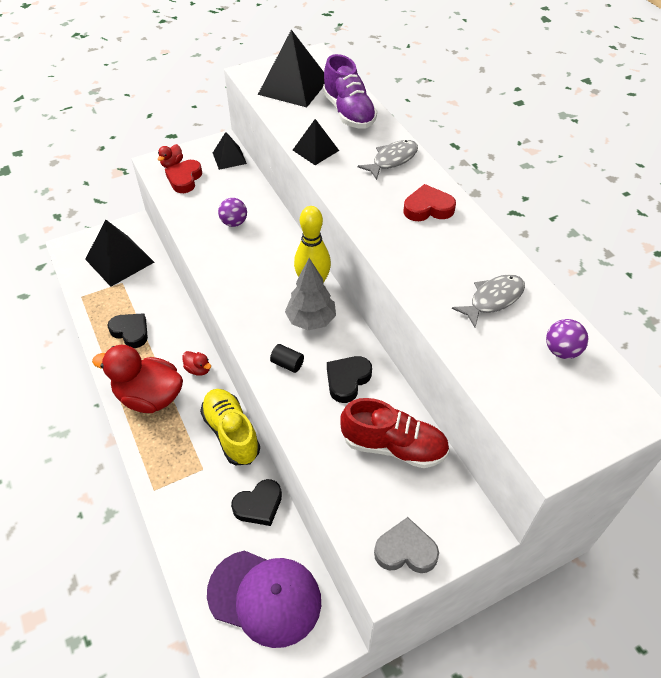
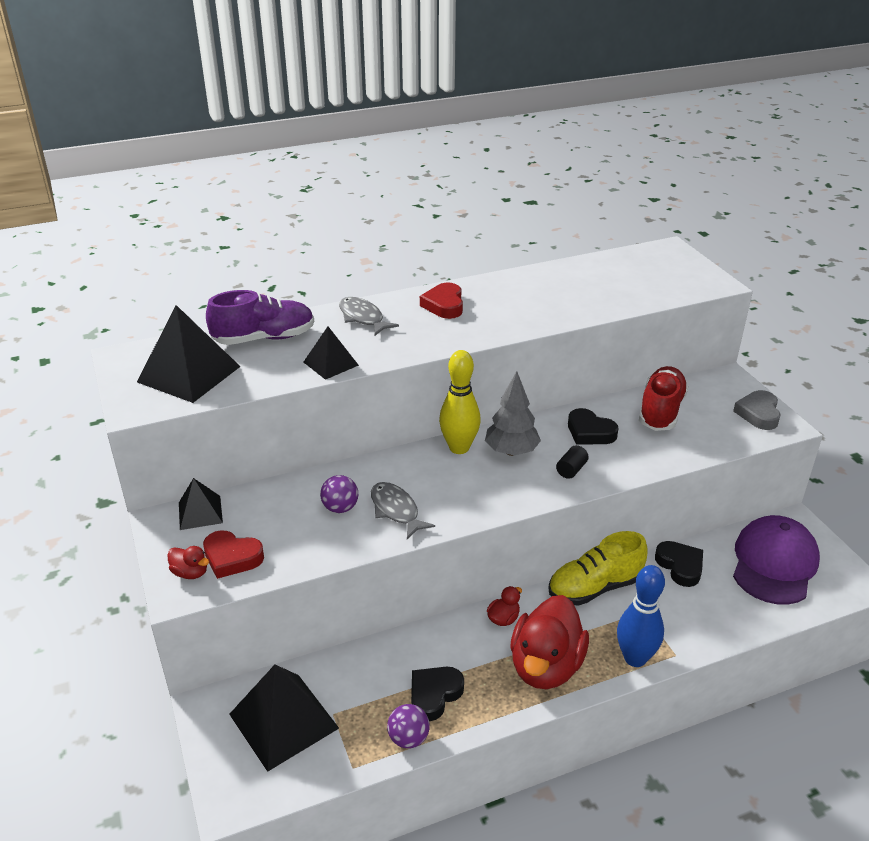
camera: 85 degrees left, 15 degrees down
grey fish [452,274,525,327] -> grey fish moved to [371,482,435,539]
purple ball [546,319,588,359] -> purple ball moved to [387,704,430,749]
none -> blue bowling pin [617,565,665,667]

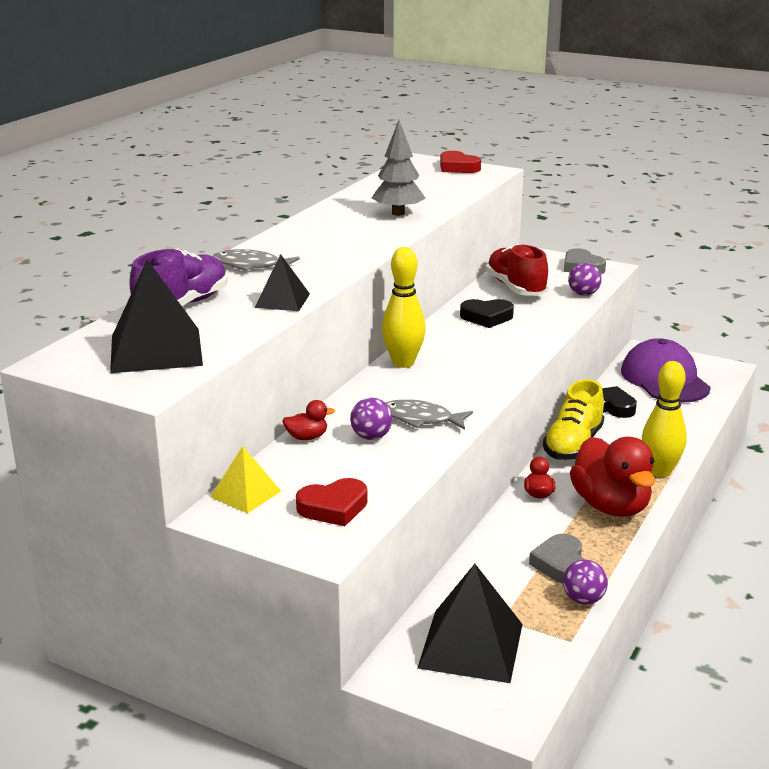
camera: 40 degrees left, 10 degrees down
red duck [167,546,209,579] -> red duck moved to [282,400,335,440]
black pyramid [179,478,223,530] -> yellow pyramid [210,446,281,514]
black heart [411,667,464,721] -> grey heart [529,534,585,584]
red heart [420,282,463,319] -> red heart moved to [440,151,481,173]
grey tree [485,371,541,456] -> grey tree moved to [372,120,426,216]
black cylinder [556,445,589,479] -> none
blue bowling pin [617,565,665,667] -> yellow bowling pin [642,361,687,477]
none -> purple ball [568,263,602,296]

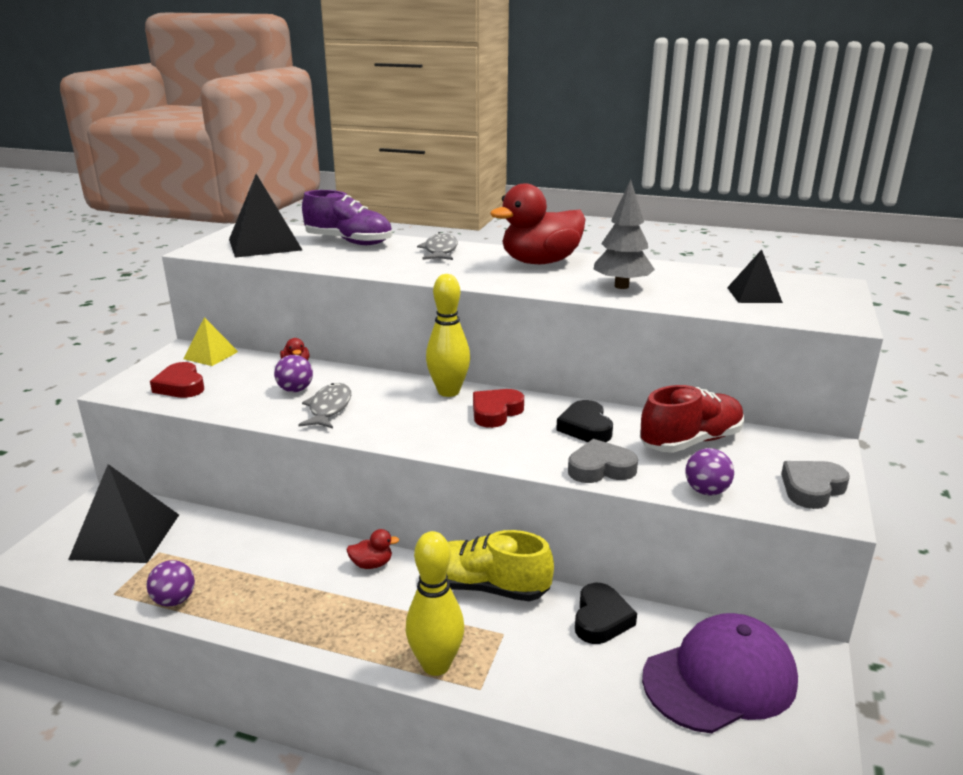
camera: 80 degrees right, 0 degrees up
black pyramid [255,254,310,311] -> black pyramid moved to [727,250,783,303]
red heart [440,151,481,173] -> red heart moved to [473,389,524,428]
grey heart [529,534,585,584] -> grey heart moved to [568,439,638,483]
red duck [570,437,656,517] -> red duck moved to [490,184,586,264]

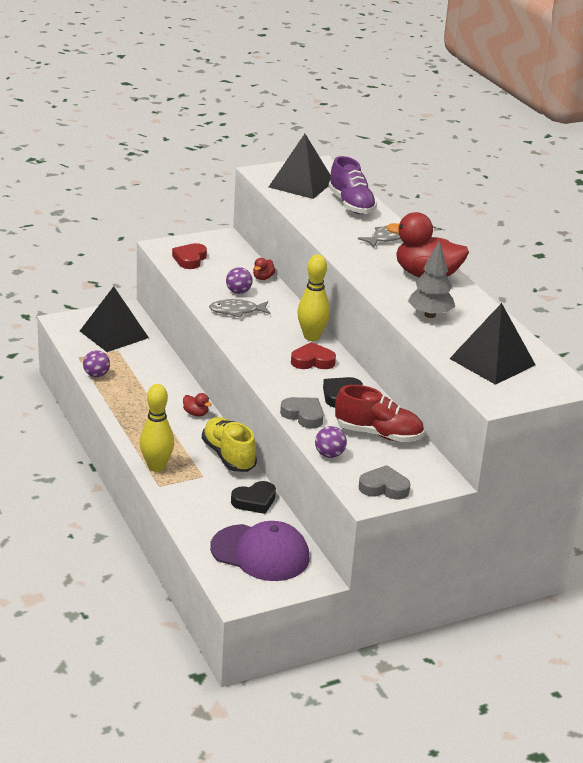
camera: 45 degrees right, 5 degrees up
yellow pyramid [183,317,238,366] -> none
grey fish [298,383,351,428] -> grey fish turned 150 degrees counterclockwise [209,299,270,318]
black pyramid [727,250,783,303] -> black pyramid [449,303,535,385], size x1.78

